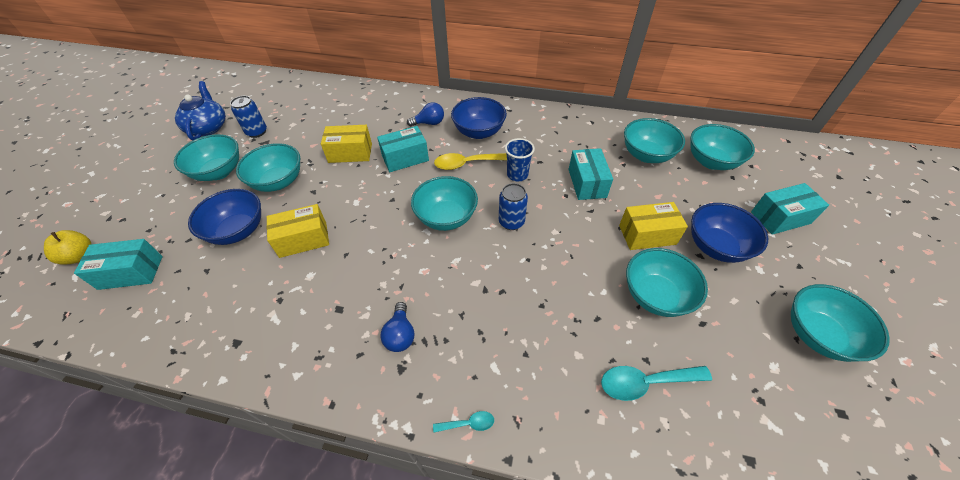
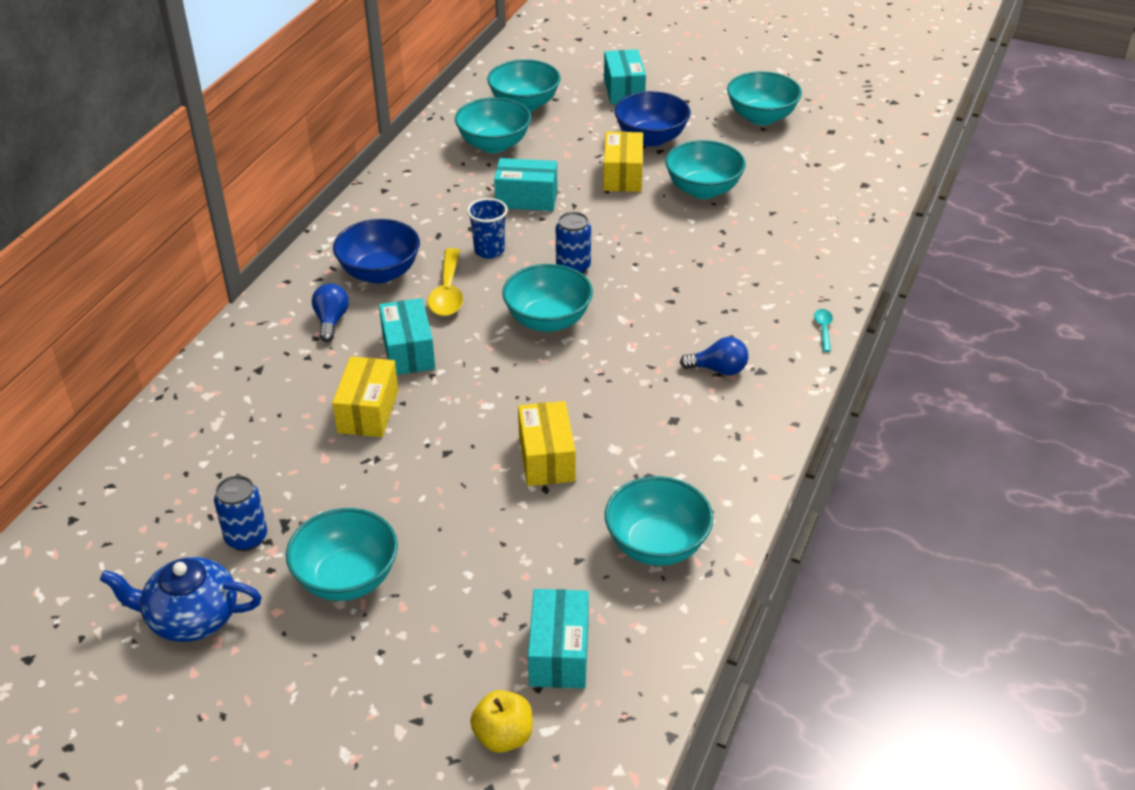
camera: 80 degrees left, 10 degrees down
blue bowl [188,189,261,245] -> none
turquoise bowl [236,143,300,192] -> turquoise bowl moved to [605,476,713,566]
turquoise spoon [601,366,712,401] -> none

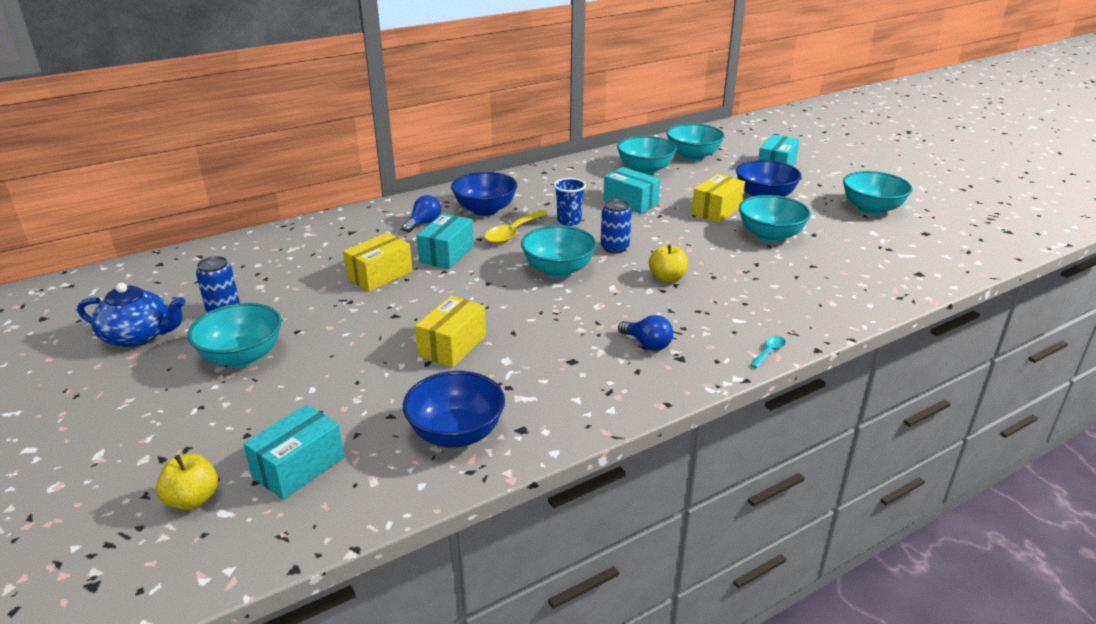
camera: 35 degrees right, 10 degrees down
blue teapot [100,557,262,642] -> blue teapot turned 150 degrees clockwise [78,283,186,348]
turquoise bowl [605,476,713,566] -> blue bowl [403,371,505,448]
none -> yellow apple [649,244,688,283]

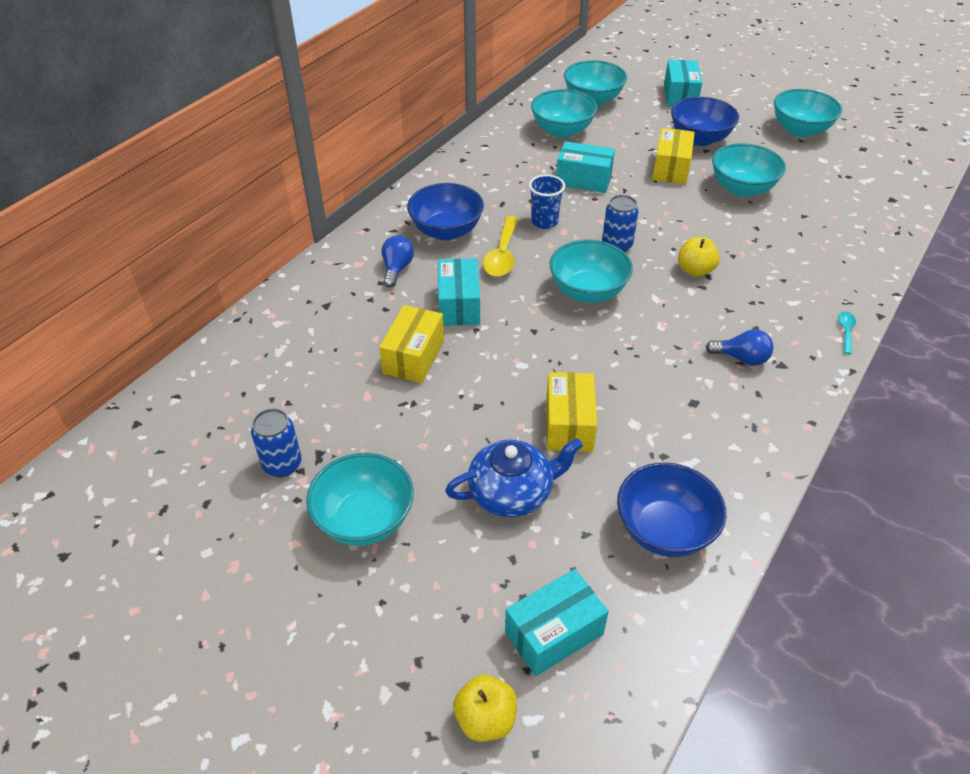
camera: 25 degrees left, 15 degrees up
blue teapot [78,283,186,348] -> blue teapot moved to [445,438,583,517]
turquoise box [243,405,345,500] -> turquoise box turned 45 degrees clockwise [505,569,609,676]

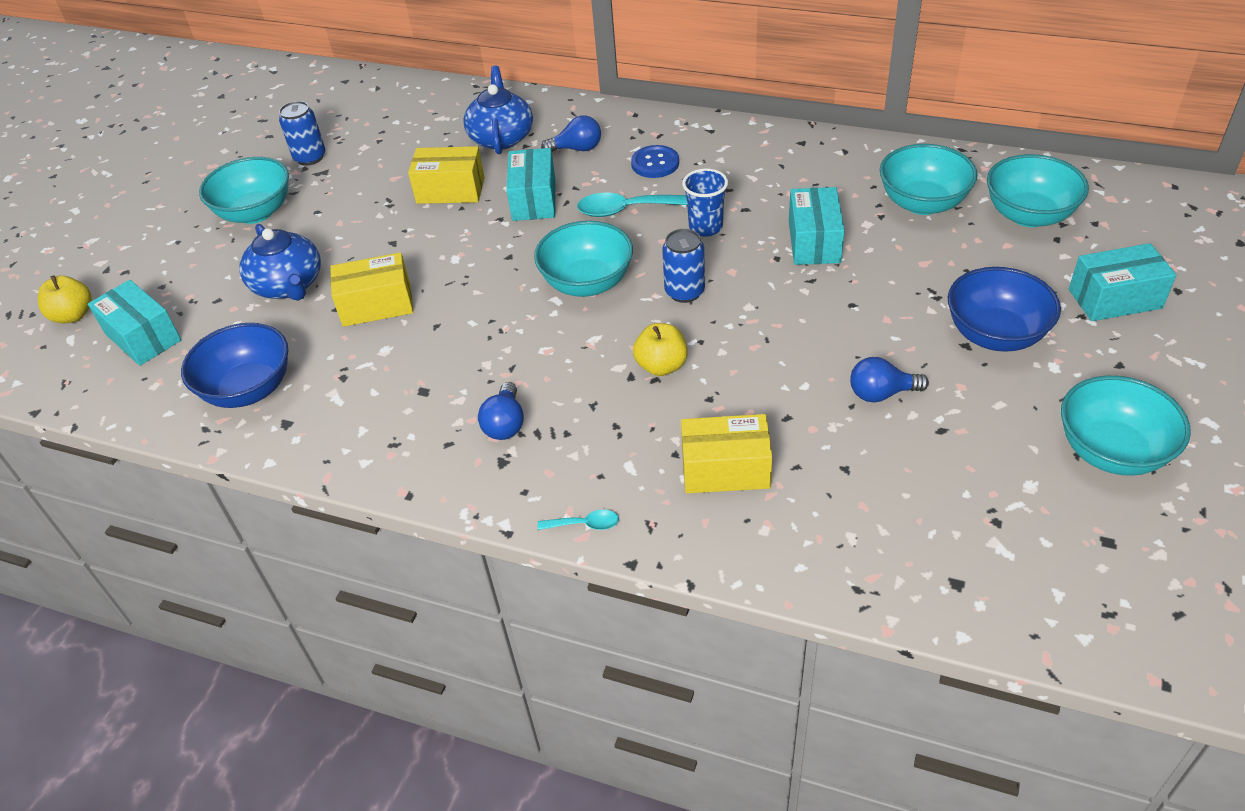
camera: 80 degrees right, 0 degrees up
blue bowl [407,183,484,240] -> blue button [631,145,679,178]
turquoise box [438,258,480,326] -> turquoise box turned 75 degrees counterclockwise [506,148,555,221]
yellow spoon [483,216,519,277] -> turquoise spoon [577,193,687,217]
yellow box [652,128,695,184] -> yellow box moved to [681,414,772,493]
turquoise bowl [712,143,786,197] -> blue light bulb [850,357,929,402]
none -> blue teapot [463,66,533,154]

